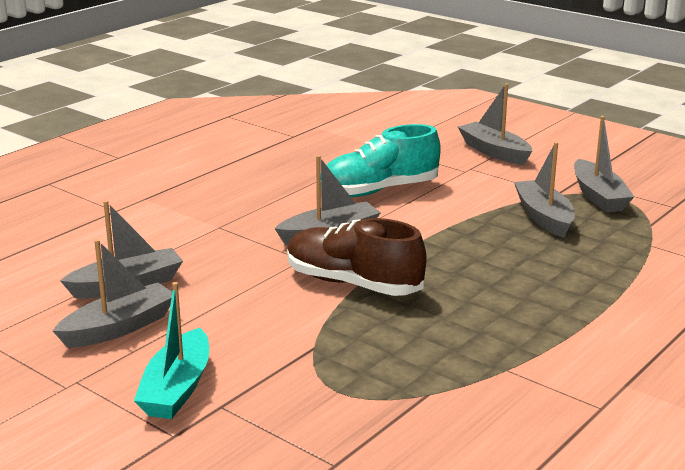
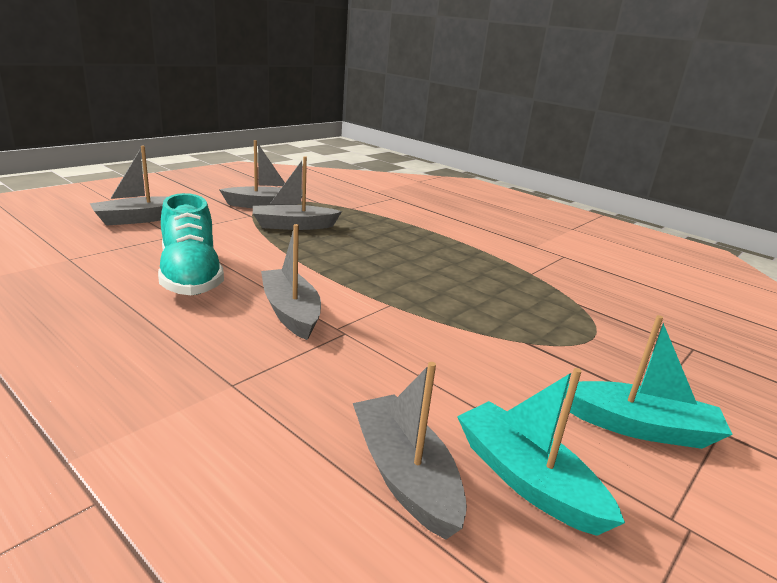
camera: 90 degrees left, 0 degrees up
grey boat [53,239,172,348] -> turquoise boat [457,368,625,536]
brown shoe [287,218,426,296] -> none

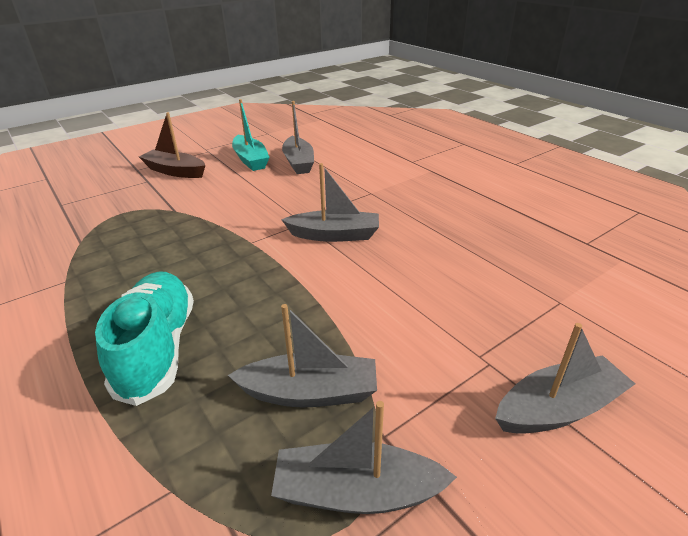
camera: 165 degrees left, 10 degrees up
turquoise shoe [158,193,224,295] -> turquoise shoe moved to [95,271,194,406]
grey boat [261,224,321,340] -> grey boat turned 75 degrees counterclockwise [281,163,379,242]
turquoise boat [565,315,733,449] -> brown boat [139,112,205,178]

